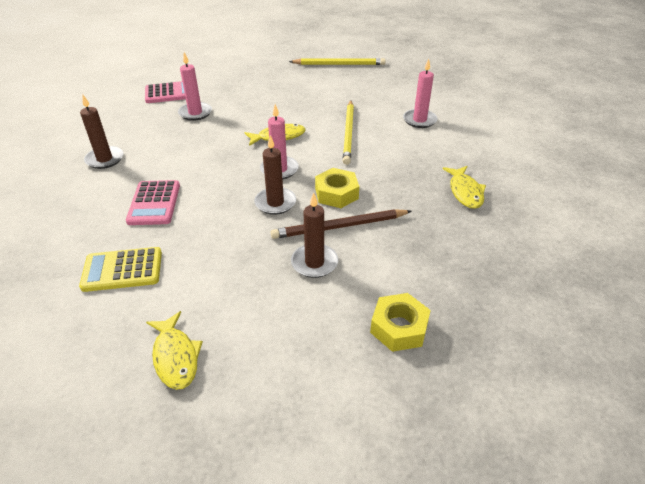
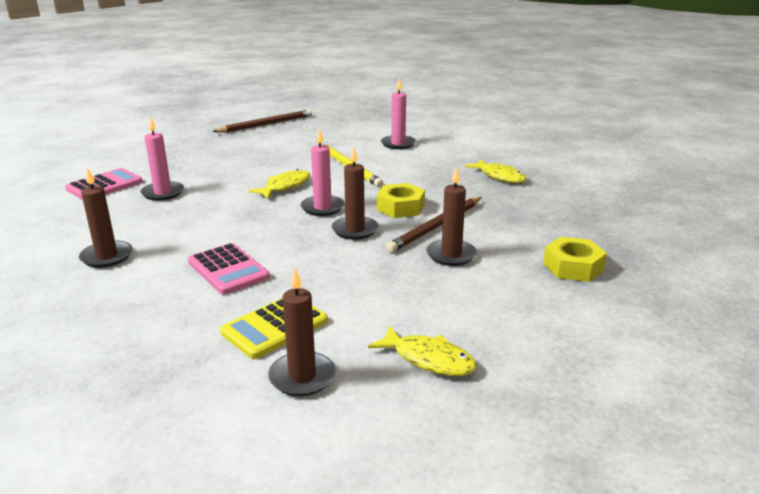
camera: 35 degrees left, 15 degrees down
yellow pencil [289,58,386,65] -> brown pencil [213,110,312,133]
none -> brown candle [268,268,336,396]

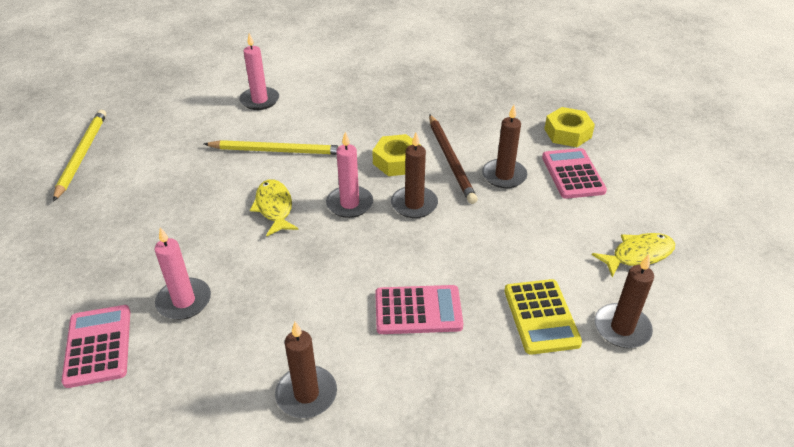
camera: 55 degrees left, 15 degrees up
brown pencil [213,110,312,133] -> yellow pencil [53,110,106,202]
yellow fish [465,159,527,183] -> none
none -> pink calculator [542,148,607,199]

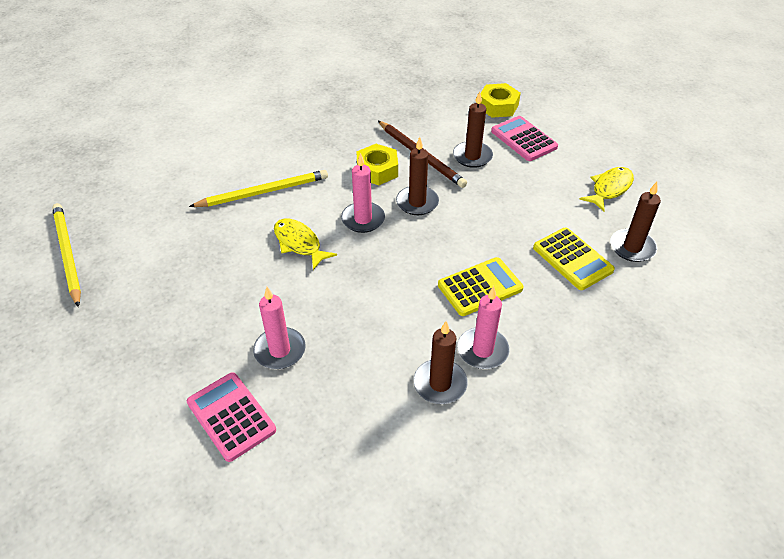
camera: 25 degrees left, 5 degrees up
pink candle [240,33,279,110] -> pink candle moved to [457,286,510,369]
pink calculator [375,285,463,334] -> yellow calculator [438,257,524,316]

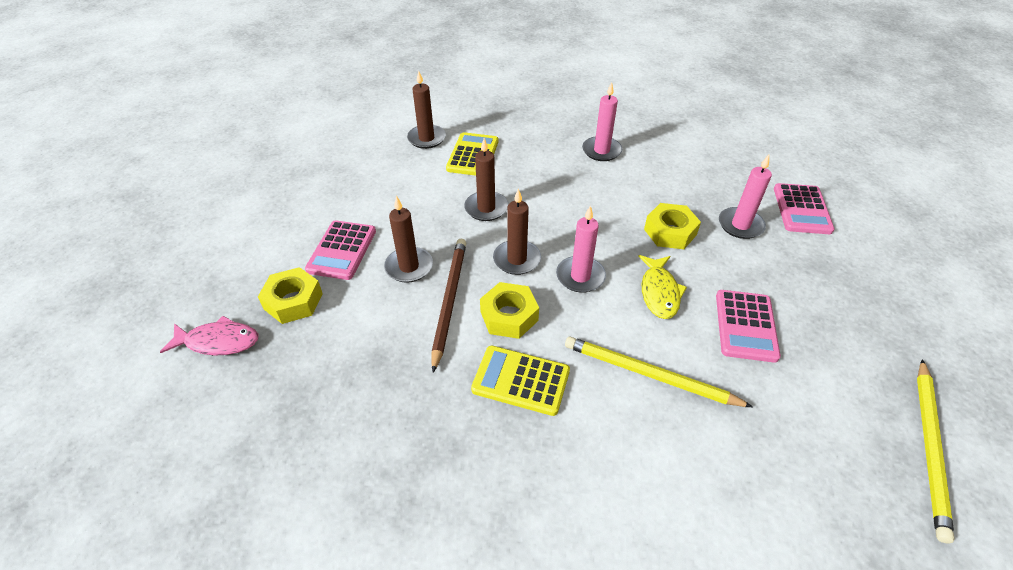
camera: 135 degrees left, 0 degrees up
brown candle [413,321,468,404] -> brown candle moved to [464,138,508,221]
yellow calculator [438,257,524,316] -> yellow calculator moved to [471,346,570,416]
yellow fish [579,167,634,211] -> none
none -> pink fish [160,316,258,356]
none -> yellow nut [644,203,701,249]
none -> pink calculator [716,290,781,363]

